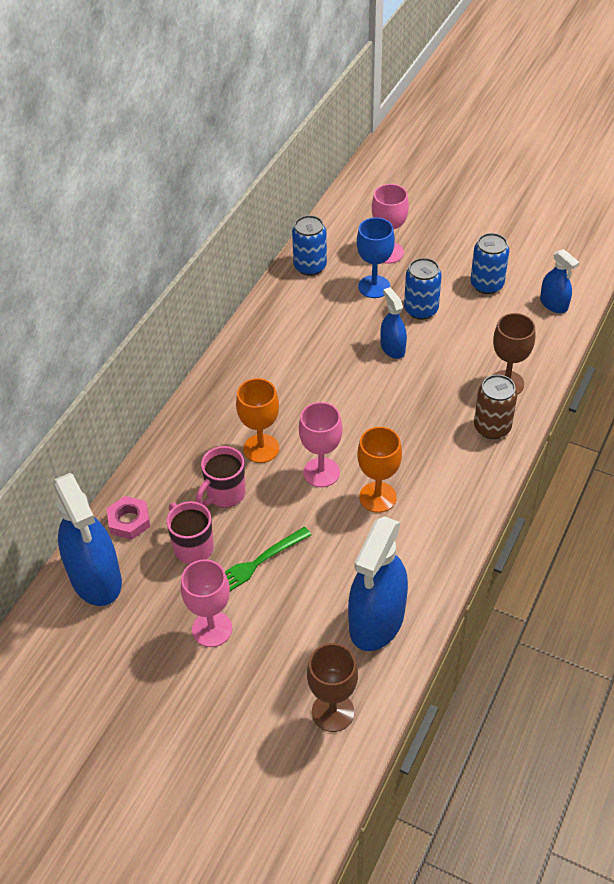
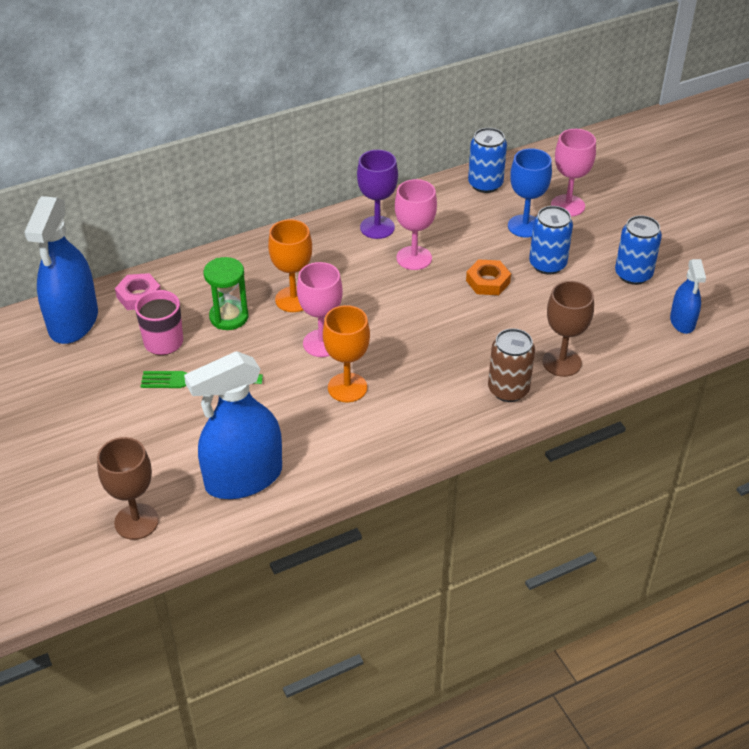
camera: 35 degrees right, 5 degrees down
pink goblet [181,559,232,647] -> pink goblet moved to [395,179,437,270]
pink mug [196,446,245,508] -> green hourglass [204,257,248,330]
blue spray bottle [381,287,407,359] -> orange nut [466,259,511,295]
none -> purple goblet [357,150,398,239]

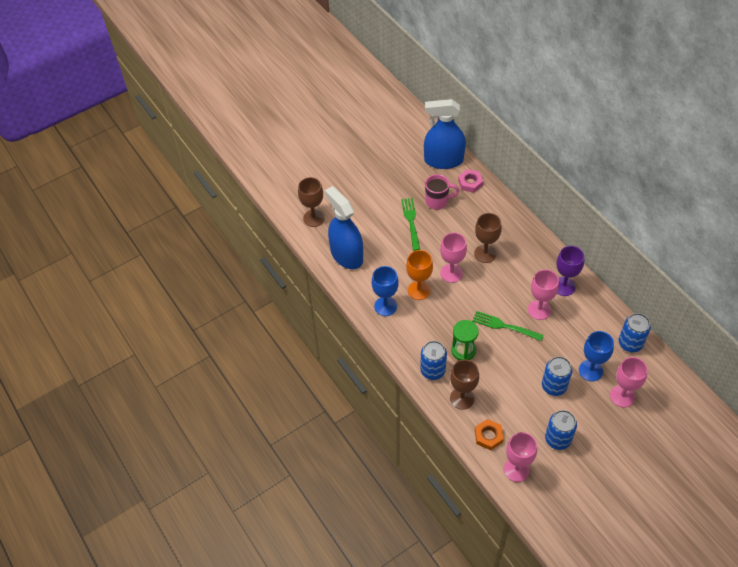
camera: 85 degrees right, 10 degrees up
green hourglass [204,257,248,330] -> green hourglass moved to [451,320,479,360]
orange goblet [268,219,312,312] -> brown goblet [474,213,502,263]
orange nut [466,259,511,295] -> orange nut moved to [475,419,504,450]
brown can [488,328,535,402] -> blue can [420,341,447,380]
blue spray bottle [670,259,706,334] -> pink goblet [504,432,537,482]
none -> blue goblet [372,266,399,316]
none -> green fork [473,311,544,341]

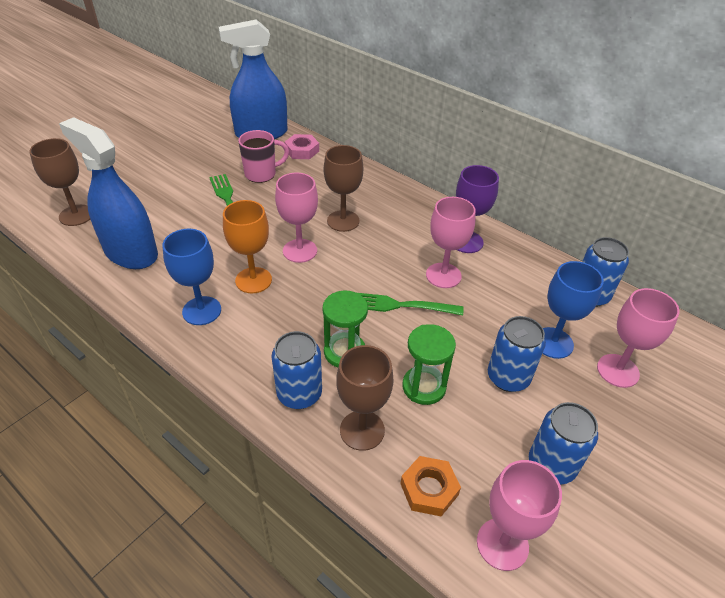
camera: 20 degrees left, 10 degrees down
none -> green hourglass [402,324,456,405]

